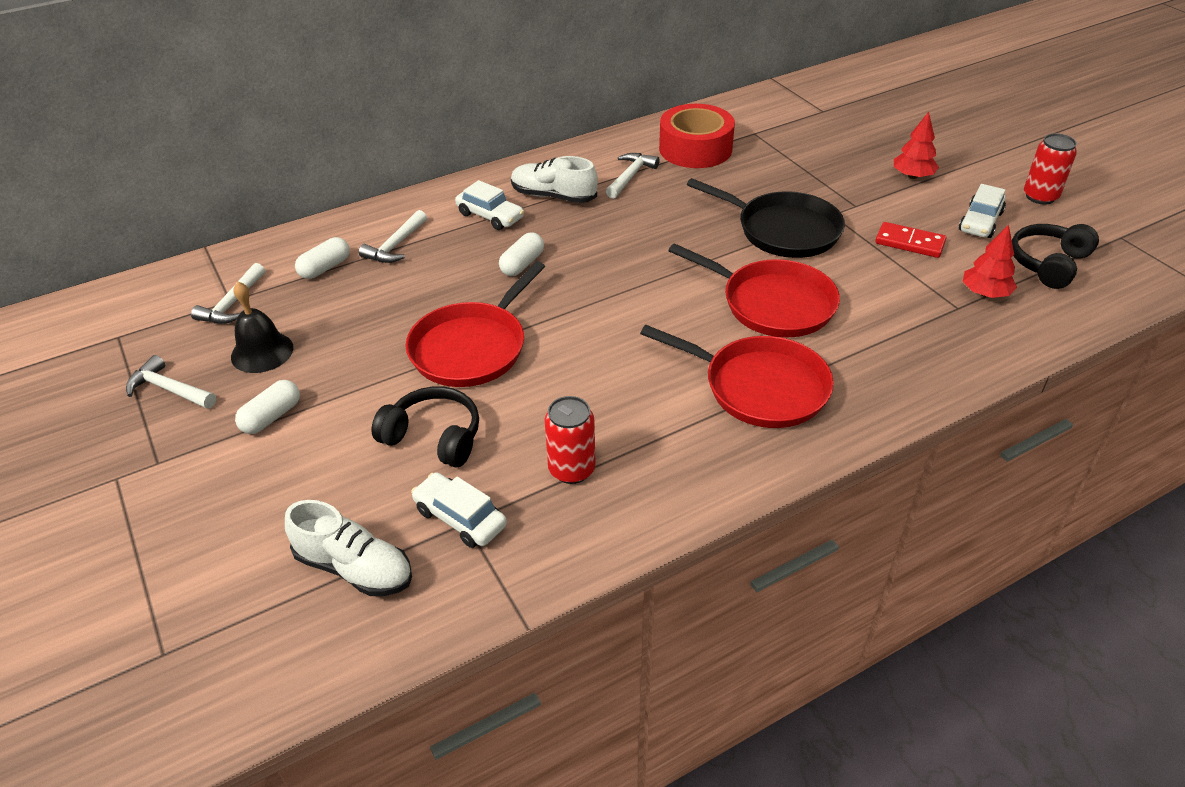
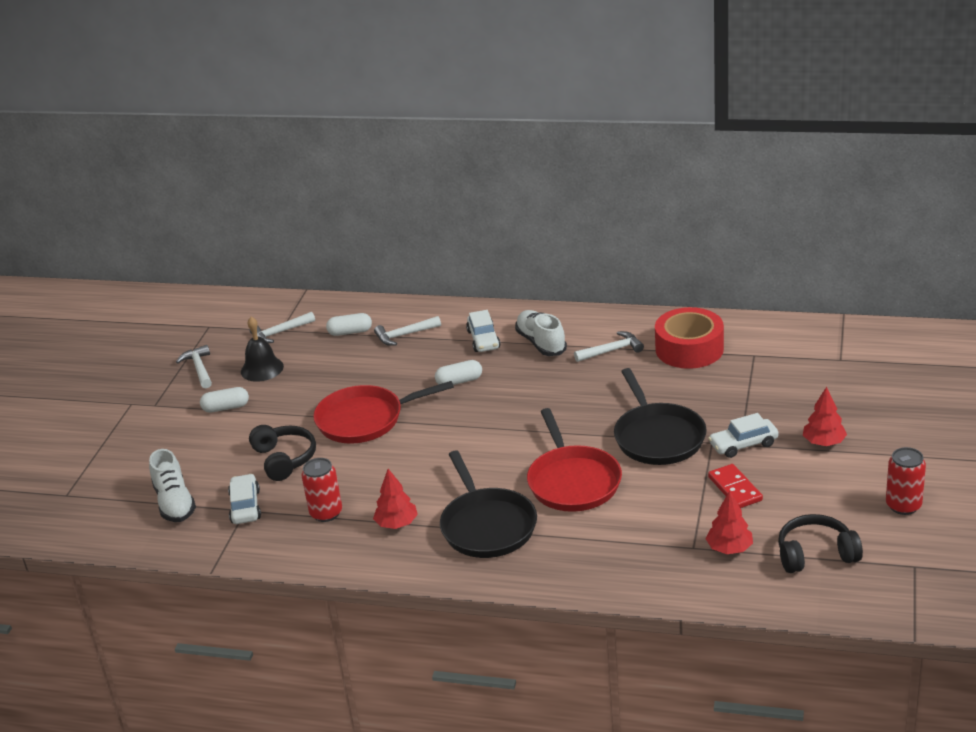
camera: 45 degrees right, 10 degrees down
red pan [640,325,834,428] -> black pan [440,450,537,558]
white car [959,184,1006,238] -> white car moved to [708,413,779,458]
none -> red tree [373,469,418,529]

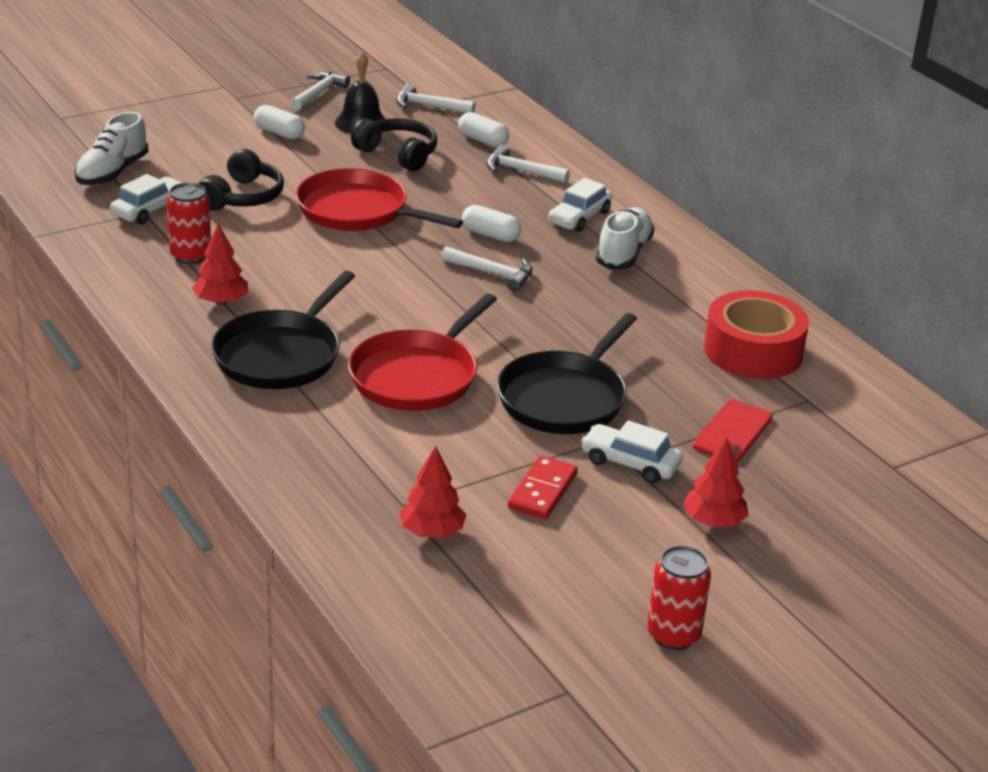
camera: 40 degrees right, 0 degrees up
white hammer [574,331,644,362] -> white hammer moved to [441,246,532,292]
black headphones [778,514,863,573] -> black headphones moved to [351,118,437,171]
none -> red phone [693,400,773,463]

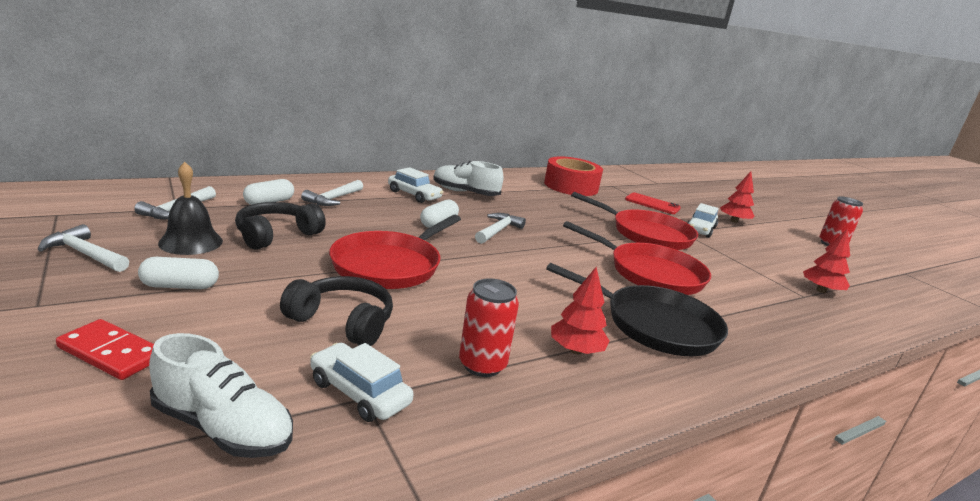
camera: 90 degrees left, 10 degrees down
white capsule [254,105,305,139] -> white capsule turned 45 degrees clockwise [138,257,219,289]
black pan [497,313,637,434] -> red pan [571,192,698,250]
red domino [508,456,577,519] -> red domino moved to [56,319,154,380]

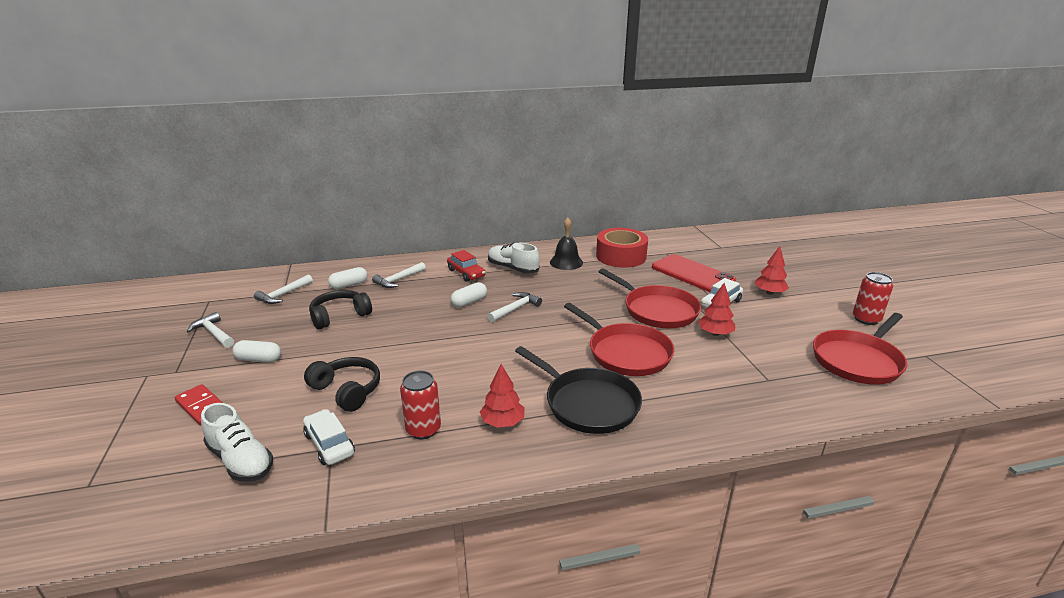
camera: 20 degrees right, 5 degrees up
black bell [158,162,223,255] -> black bell moved to [550,218,583,270]
red pan [329,215,461,289] -> red pan moved to [813,313,908,385]
white car [388,167,443,203] -> red car [447,250,486,282]
red phone [625,192,681,214] -> red phone [652,254,736,292], size x1.60
red tree [803,229,850,293] -> red tree moved to [698,283,735,336]

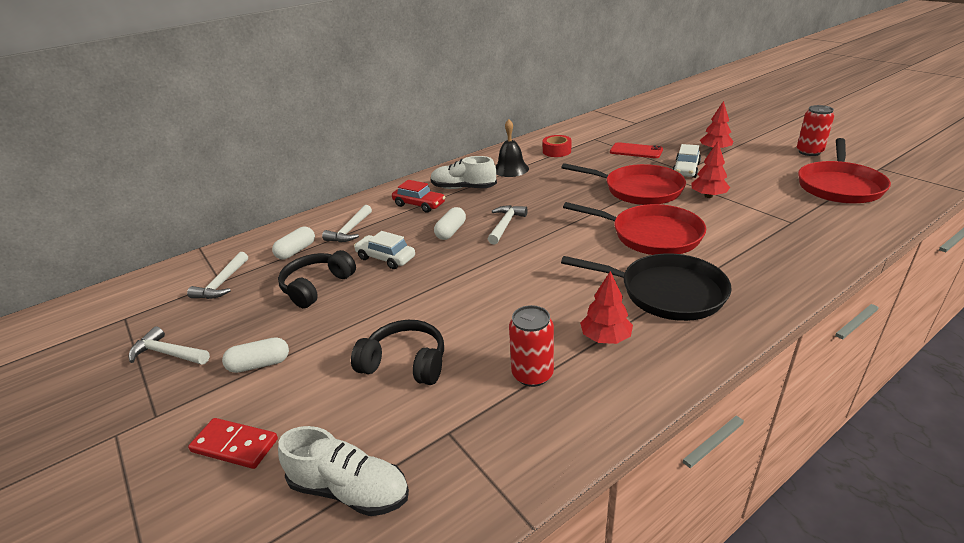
camera: 20 degrees left, 5 degrees up
white car [303,409,355,465] -> white car moved to [354,231,415,269]
red tape [596,228,648,268] -> red tape [543,135,572,157], size x0.55
red phone [652,254,736,292] -> red phone [610,142,663,158], size x0.62

